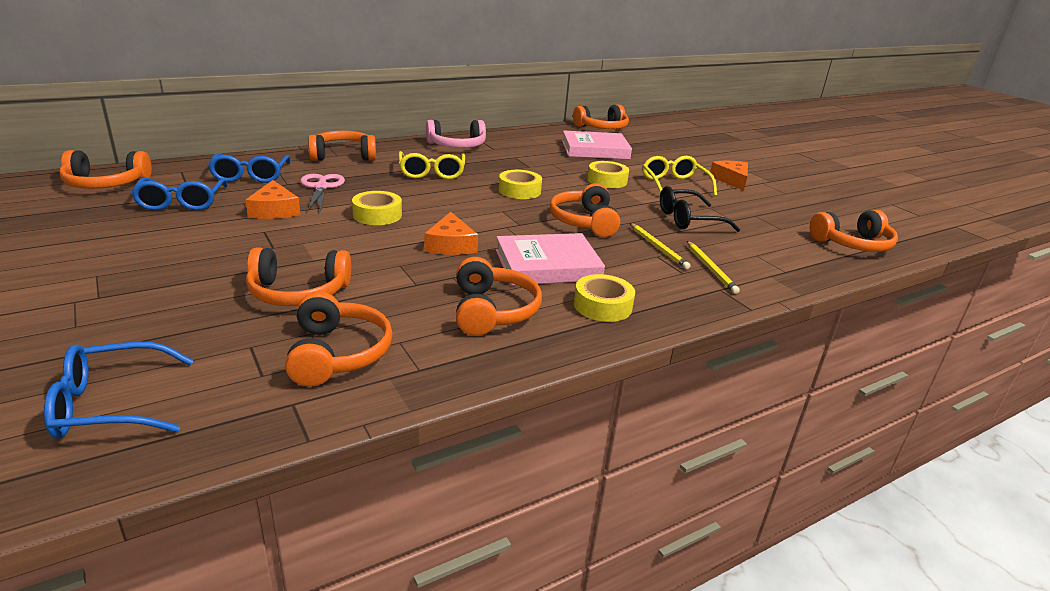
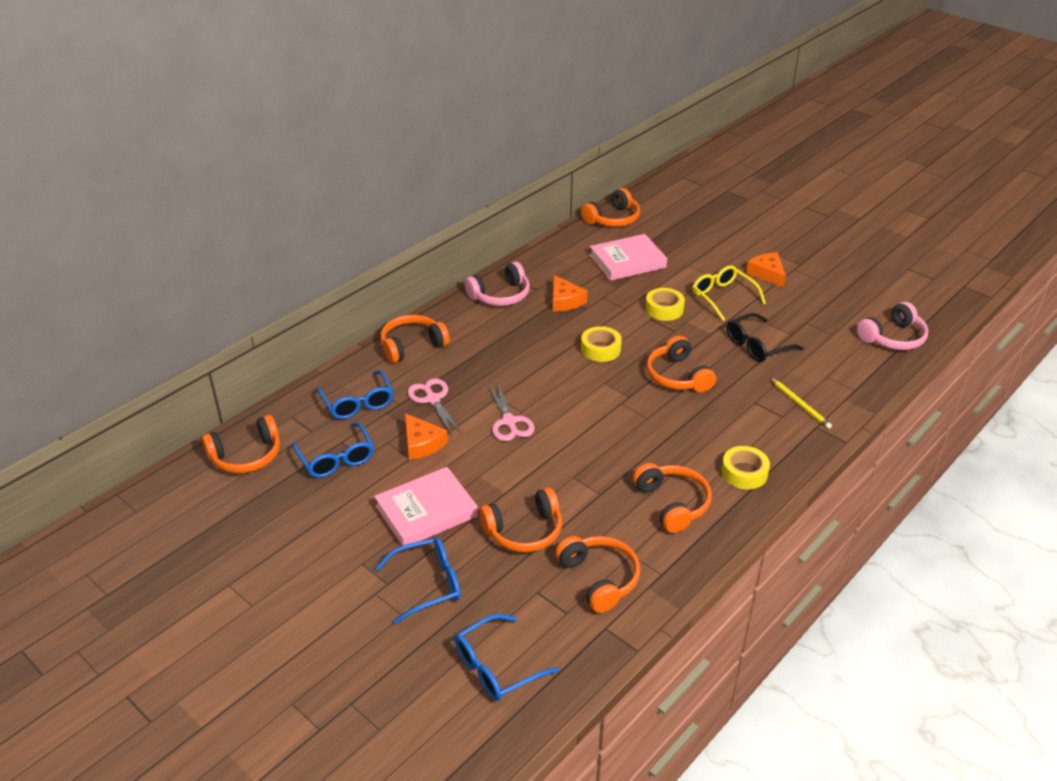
camera: 15 degrees left, 10 degrees up
yellow tape [352,191,402,225] -> pink scissors [488,381,535,441]
yellow glasses [398,151,465,179] -> none
orange cheese [425,212,478,255] -> orange cheese moved to [553,275,588,312]
pink book [496,233,605,285] -> pink book moved to [374,467,478,546]
yellow pencil [630,223,691,269] -> none
orange headphones [810,210,898,252] -> pink headphones [857,302,929,350]
none -> blue glasses [375,537,461,624]

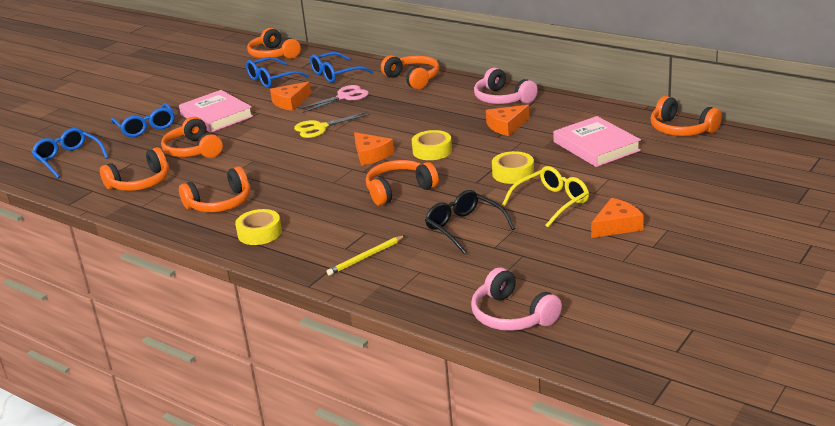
camera: 85 degrees right, 10 degrees down
pink scissors [488,381,535,441] -> yellow scissors [294,112,371,138]
none -> orange cheese [354,132,394,166]

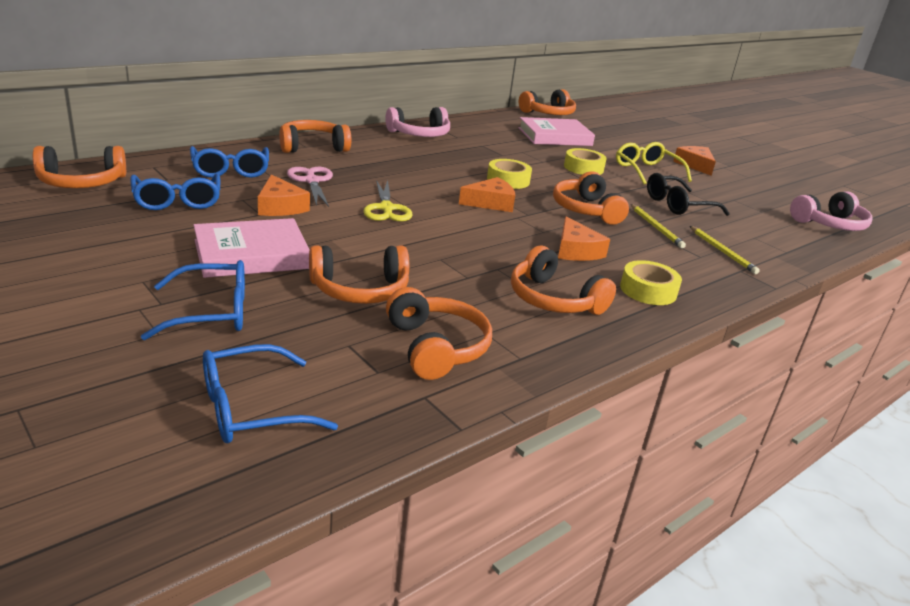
camera: 80 degrees left, 0 degrees up
orange headphones [179,166,250,212] -> orange headphones turned 150 degrees clockwise [511,246,616,315]
orange cheese [486,105,529,136] -> orange cheese moved to [558,217,610,261]
none -> yellow pencil [631,204,686,248]

